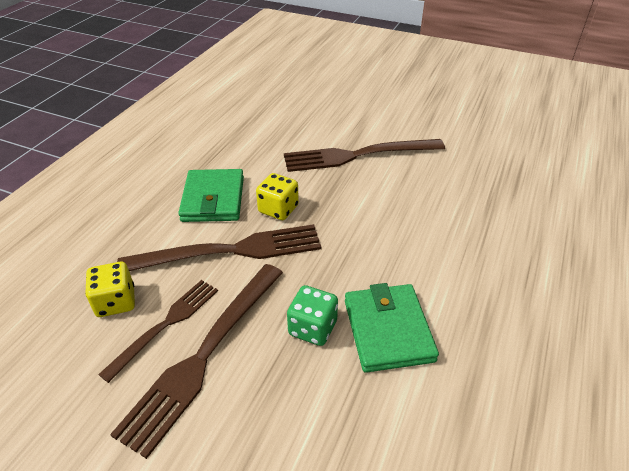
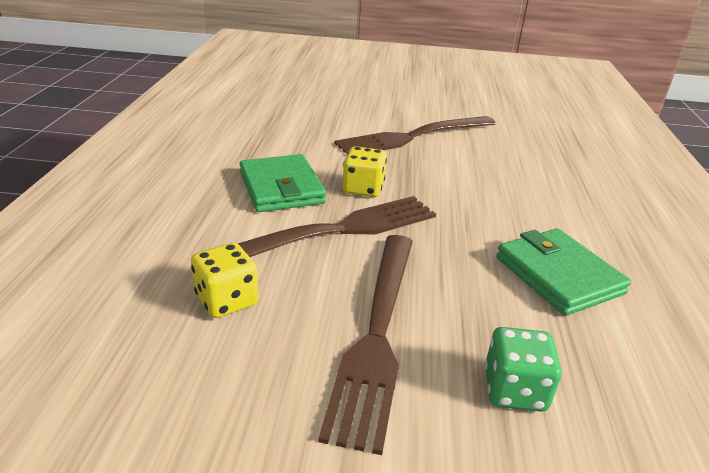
camera: 20 degrees left, 10 degrees down
brown fork [98,280,218,383] -> none
green dice [287,285,338,346] -> green dice moved to [485,327,562,412]

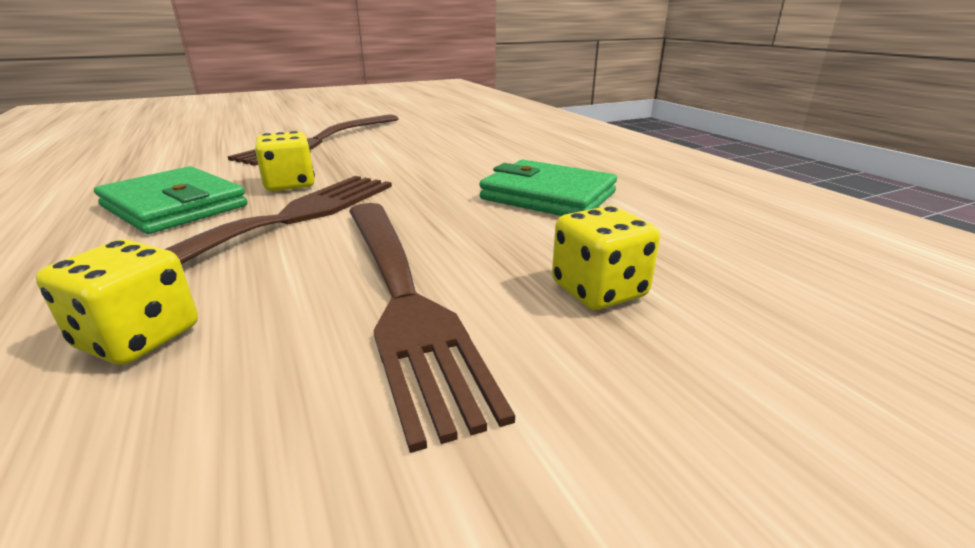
camera: 30 degrees left, 5 degrees down
green dice [485,327,562,412] -> yellow dice [552,206,660,310]

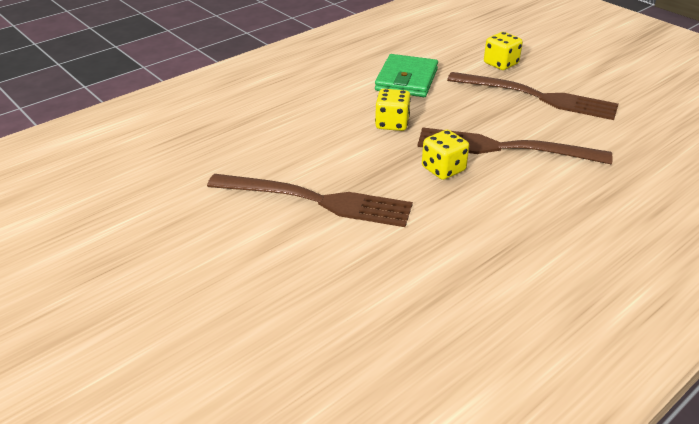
camera: 105 degrees left, 10 degrees up
yellow dice [36,239,198,365] -> yellow dice moved to [375,89,411,131]
green wallet [94,166,247,234] -> none
brown fork [349,203,515,453] -> brown fork turned 60 degrees clockwise [447,72,619,120]

